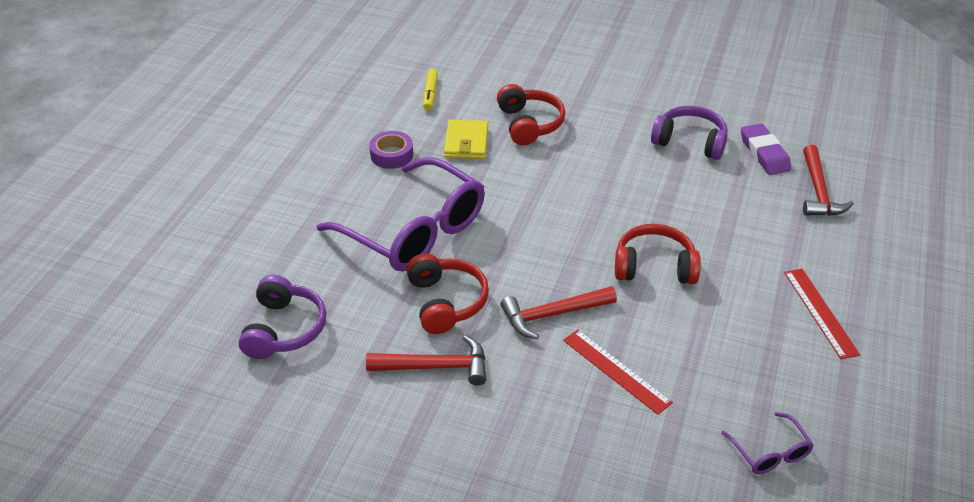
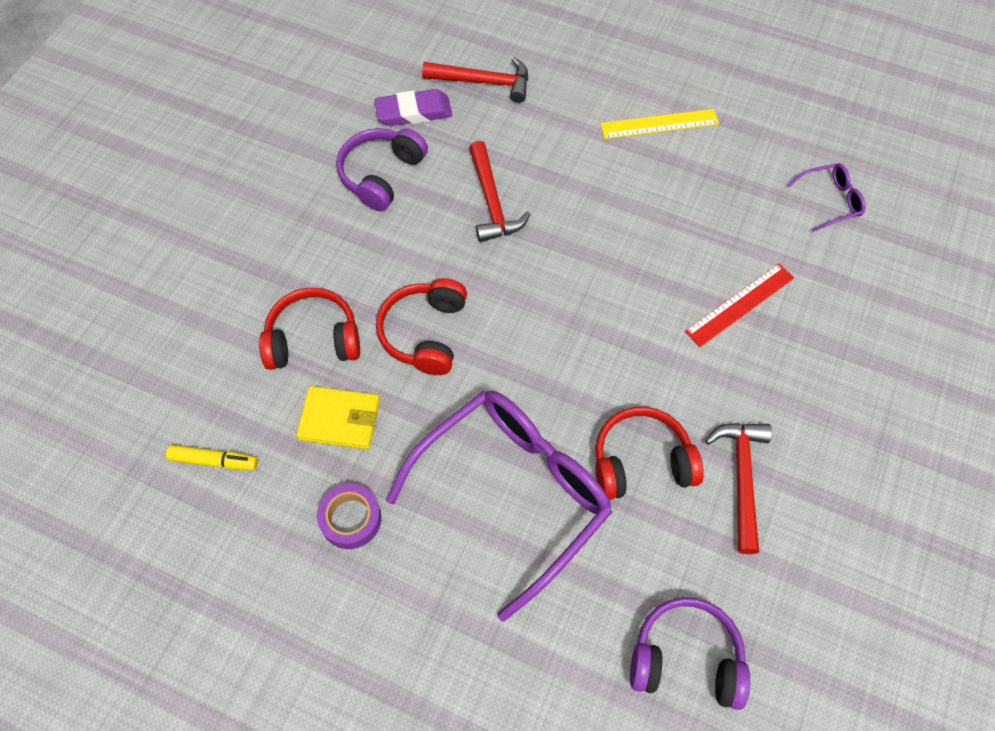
camera: 85 degrees left, 20 degrees up
red hammer [501,286,617,339] -> red hammer moved to [469,141,530,242]
red headphones [615,224,701,284] -> red headphones moved to [376,278,467,375]
red ruler [784,269,860,359] -> yellow ruler [600,109,719,139]

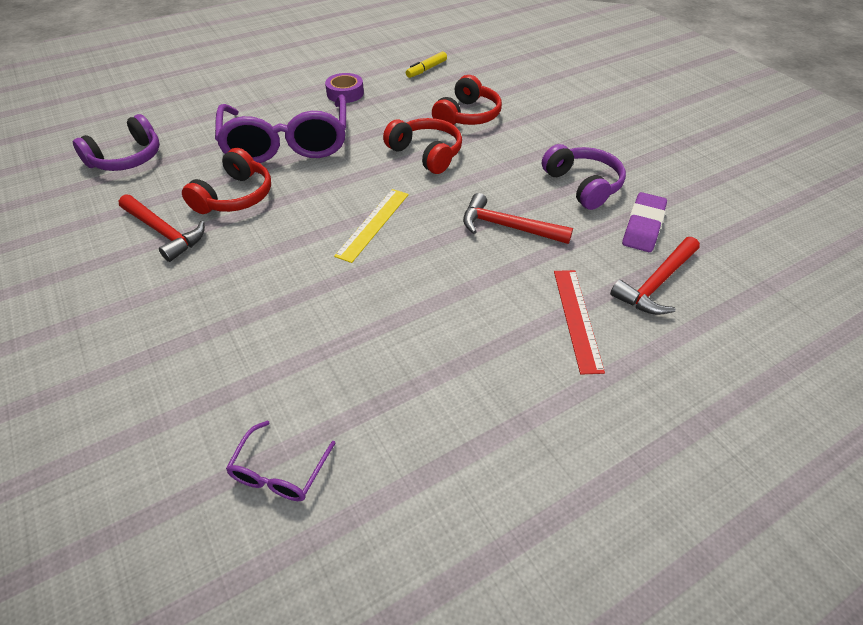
camera: 125 degrees right, 15 degrees down
yellow wallet [296,386,380,449] -> none
yellow ruler [600,109,719,139] -> yellow ruler moved to [334,189,409,263]
red ruler [685,263,794,347] -> red ruler moved to [554,270,605,374]

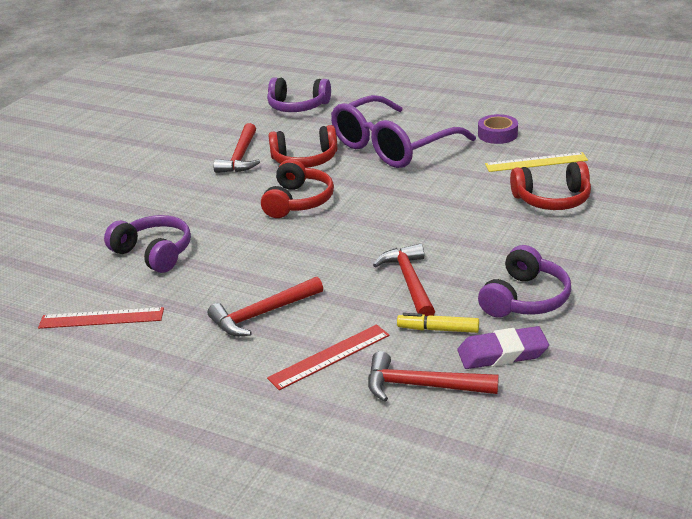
camera: 60 degrees right, 15 degrees down
purple glasses [226,421,336,501] -> none
yellow ruler [334,189,409,263] -> yellow ruler moved to [485,152,588,172]
red headphones [383,118,462,174] -> red headphones moved to [261,159,334,218]
yellow marker [406,51,447,78] -> yellow marker moved to [397,313,479,333]
none -> red ruler [38,307,164,329]
none -> purple headphones [104,215,191,273]
none -> red hammer [208,277,323,336]

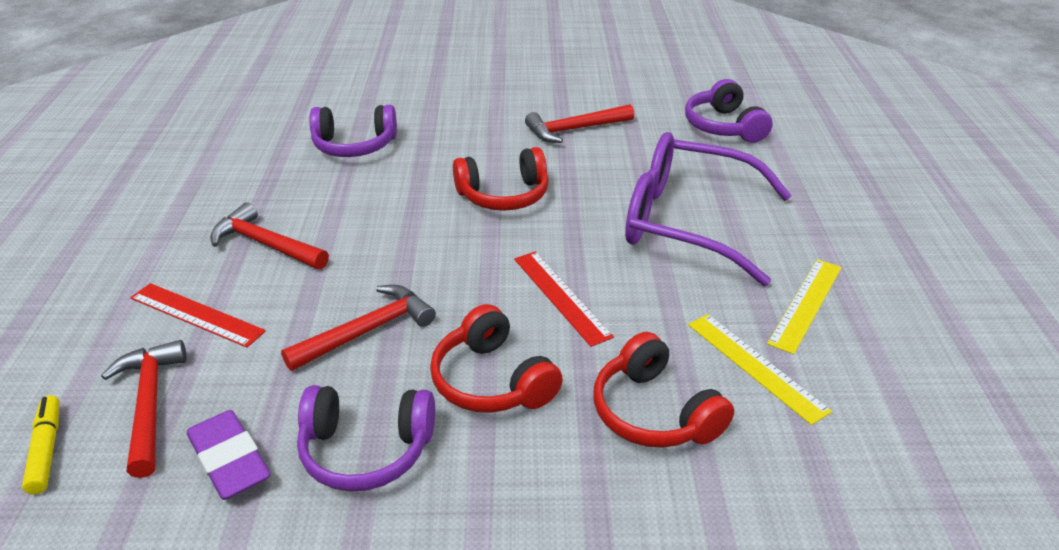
camera: 60 degrees right, 5 degrees up
red ruler [38,307,164,329] -> red ruler moved to [514,251,614,347]
purple headphones [104,215,191,273] -> purple headphones turned 75 degrees clockwise [309,105,397,157]
red headphones [268,125,338,168] -> red headphones moved to [430,304,563,413]
yellow marker [397,313,479,333] -> yellow marker moved to [22,395,59,494]
purple tape [478,114,518,144] -> yellow ruler [767,259,842,354]

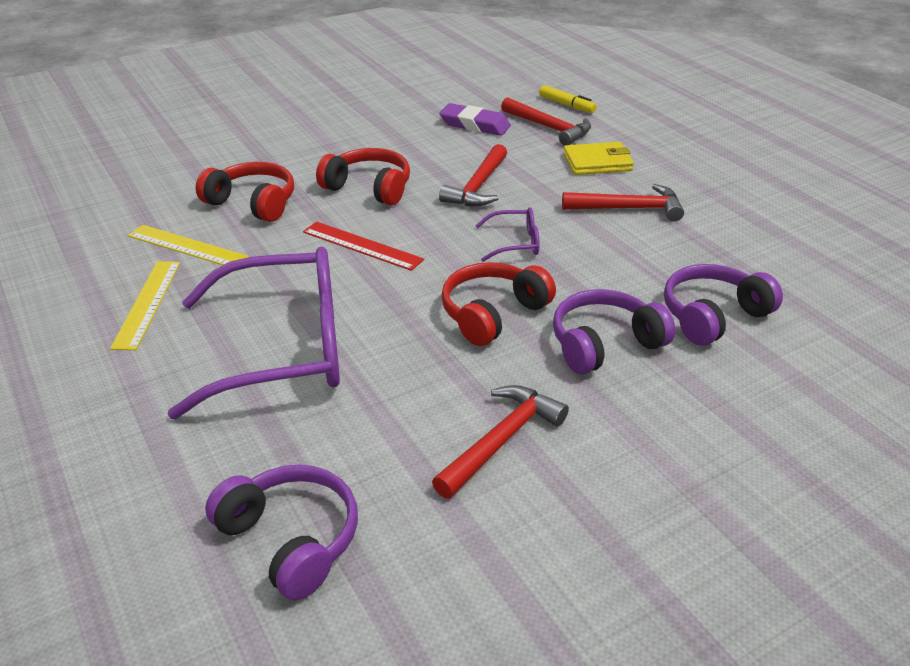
camera: 150 degrees right, 0 degrees up
red ruler [130,283,266,348] -> yellow wallet [563,142,634,175]
purple headphones [297,385,435,492] -> purple headphones moved to [553,289,675,374]
none -> purple glasses [476,207,539,262]

